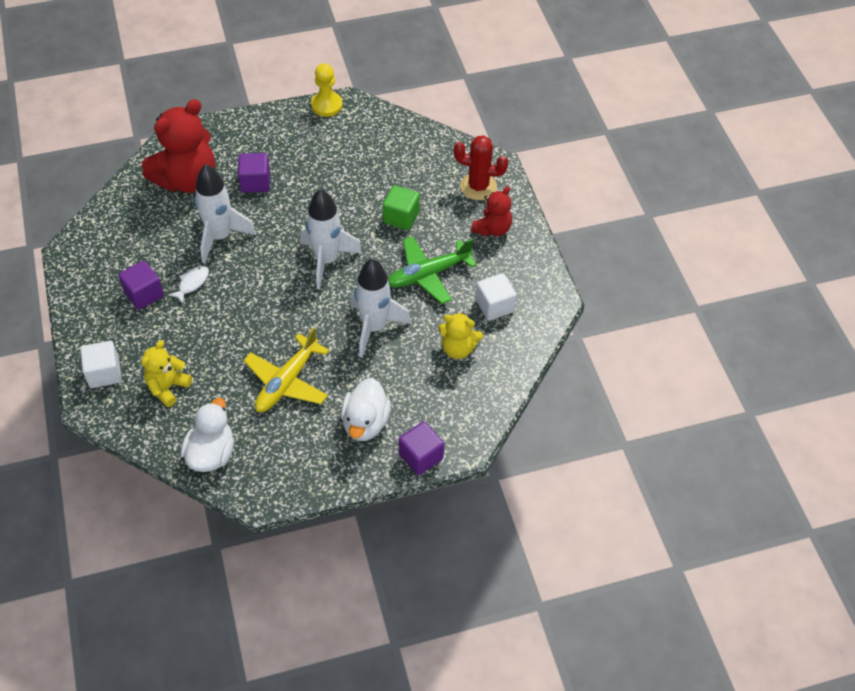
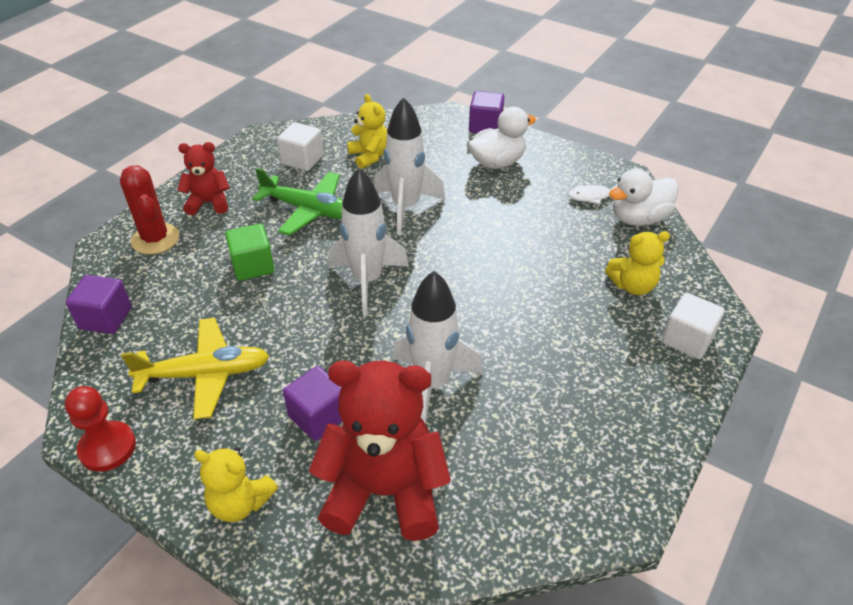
camera: 130 degrees left, 10 degrees down
purple cube [118,260,164,310] -> purple cube moved to [66,275,132,334]
white fish [168,266,209,304] -> white fish moved to [568,185,617,205]
yellow plane [243,327,329,412] -> yellow plane moved to [121,318,269,419]
yellow pawn [311,63,343,117] -> red pawn [65,386,136,472]
none -> yellow teddy bear [194,447,278,522]

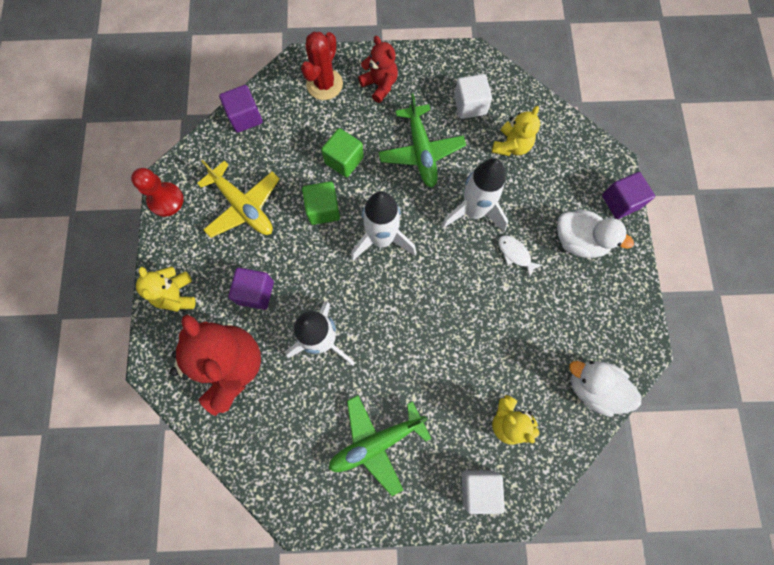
camera: 55 degrees right, 30 degrees up
white fish [568,185,617,205] -> white fish moved to [498,235,542,278]
none -> green cube [302,182,340,225]
none -> green plane [328,395,431,496]

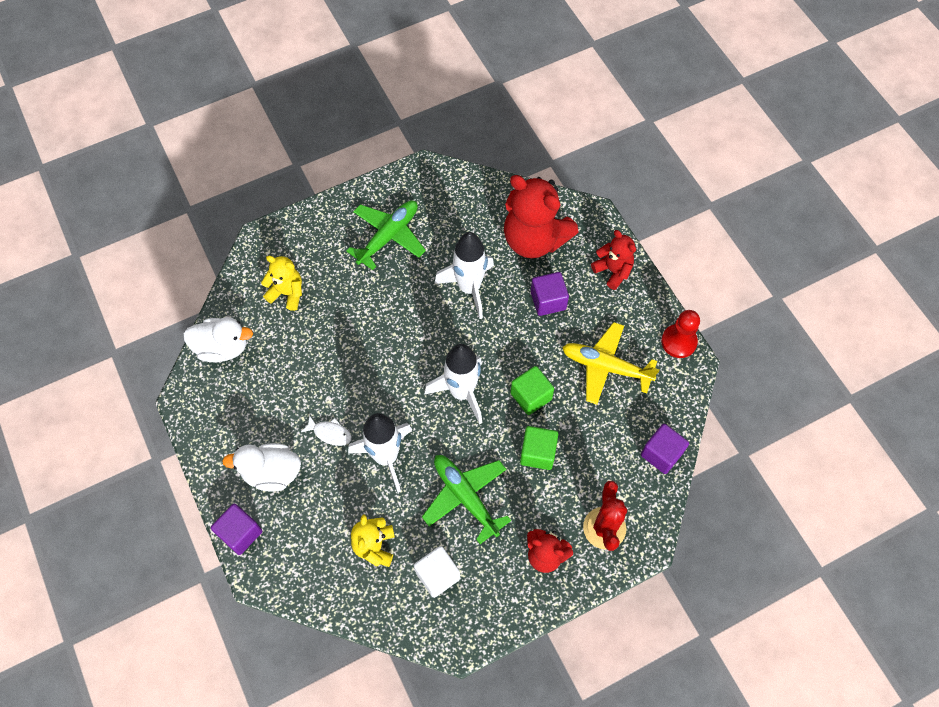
camera: 155 degrees right, 10 degrees down
yellow teddy bear [136,267,196,312] -> red teddy bear [591,230,636,290]
white cube [462,470,505,514] -> none

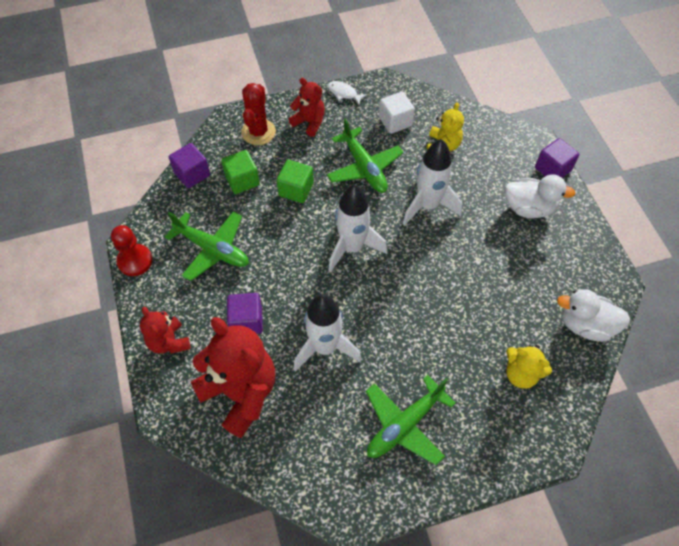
camera: 170 degrees left, 5 degrees down
white fish [301,415,352,446] -> white fish moved to [327,81,367,105]
green cube [510,366,554,415] -> green cube moved to [221,150,260,194]
yellow plane [562,322,659,405] -> green plane [165,212,249,281]

